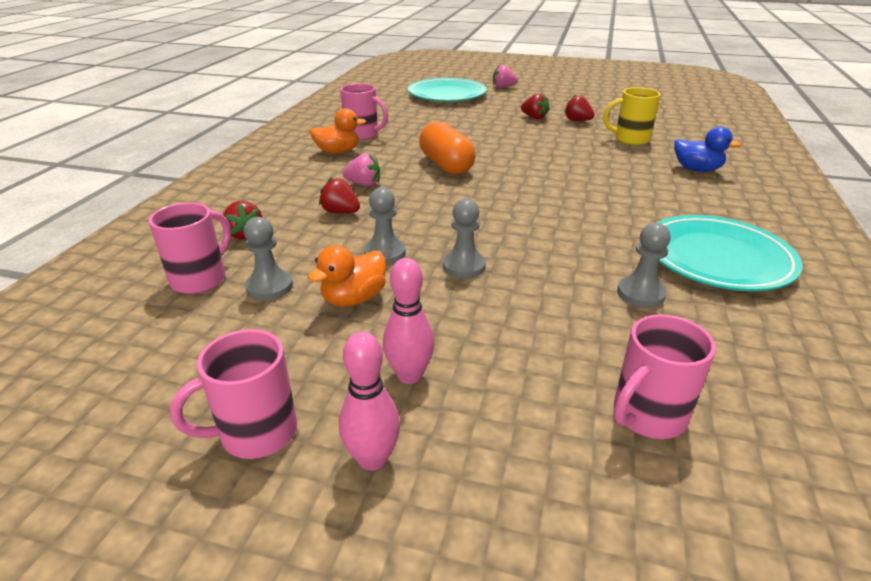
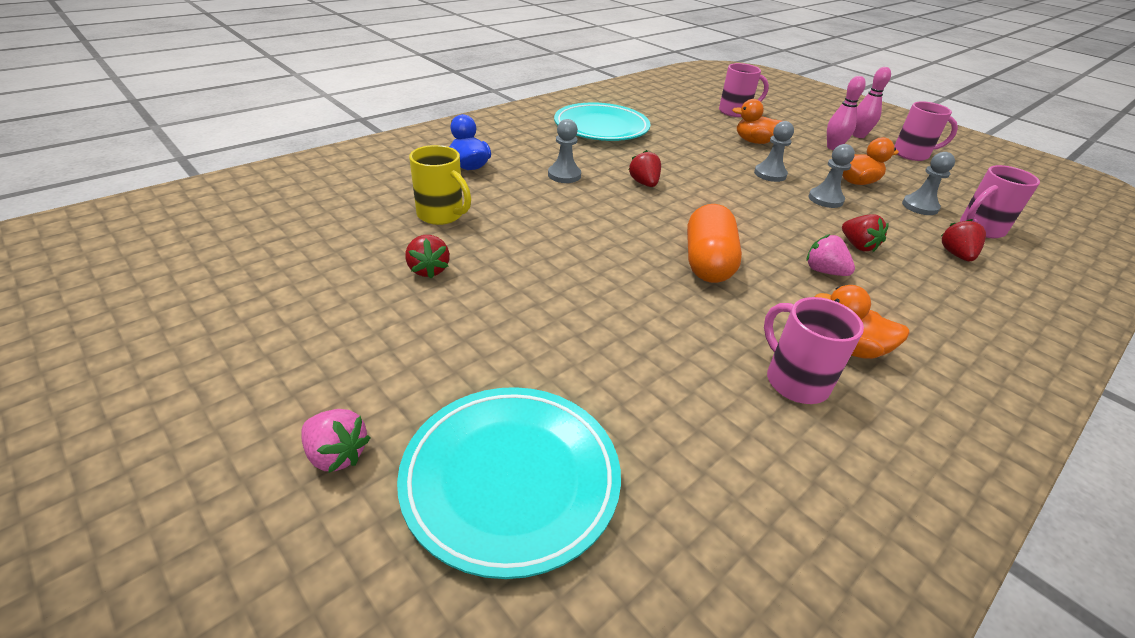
camera: 150 degrees left, 5 degrees up
red strawberry [521,93,550,120] -> red strawberry moved to [629,150,661,187]
grey pawn [617,223,671,308] -> grey pawn moved to [548,119,581,183]
none -> orange duck [732,99,782,144]

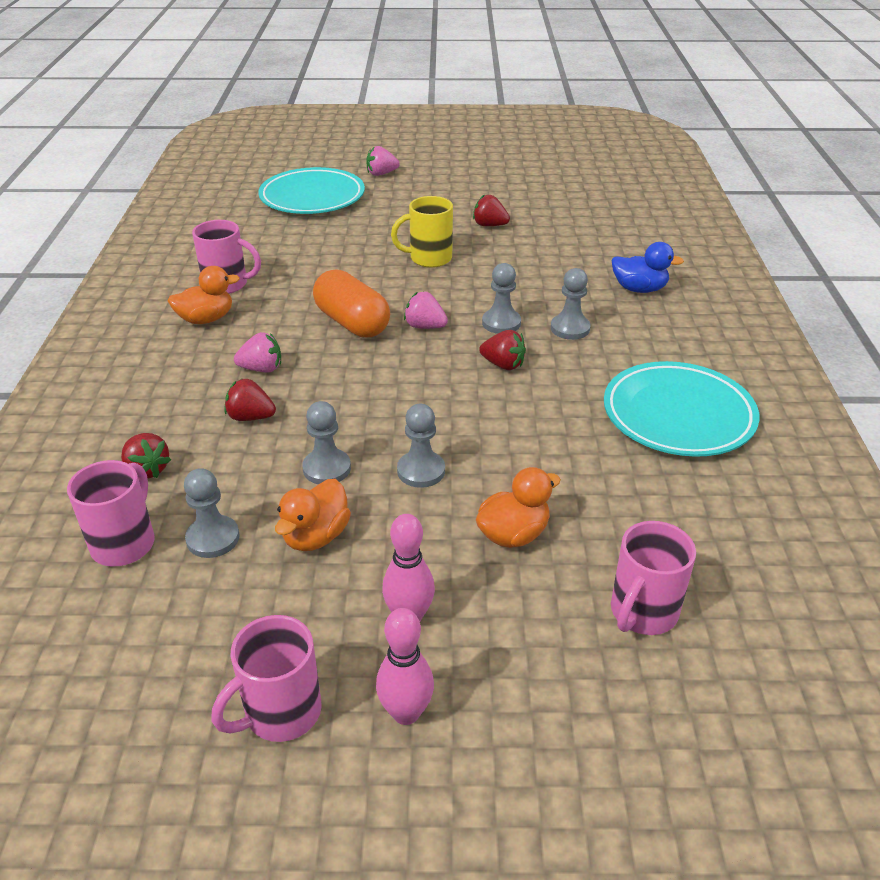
camera: 135 degrees right, 0 degrees up
yellow mug [409,145,471,225] -> yellow mug moved to [391,196,453,268]
none -> pink strawberry [404,291,448,329]
none -> grey pawn [482,263,521,334]

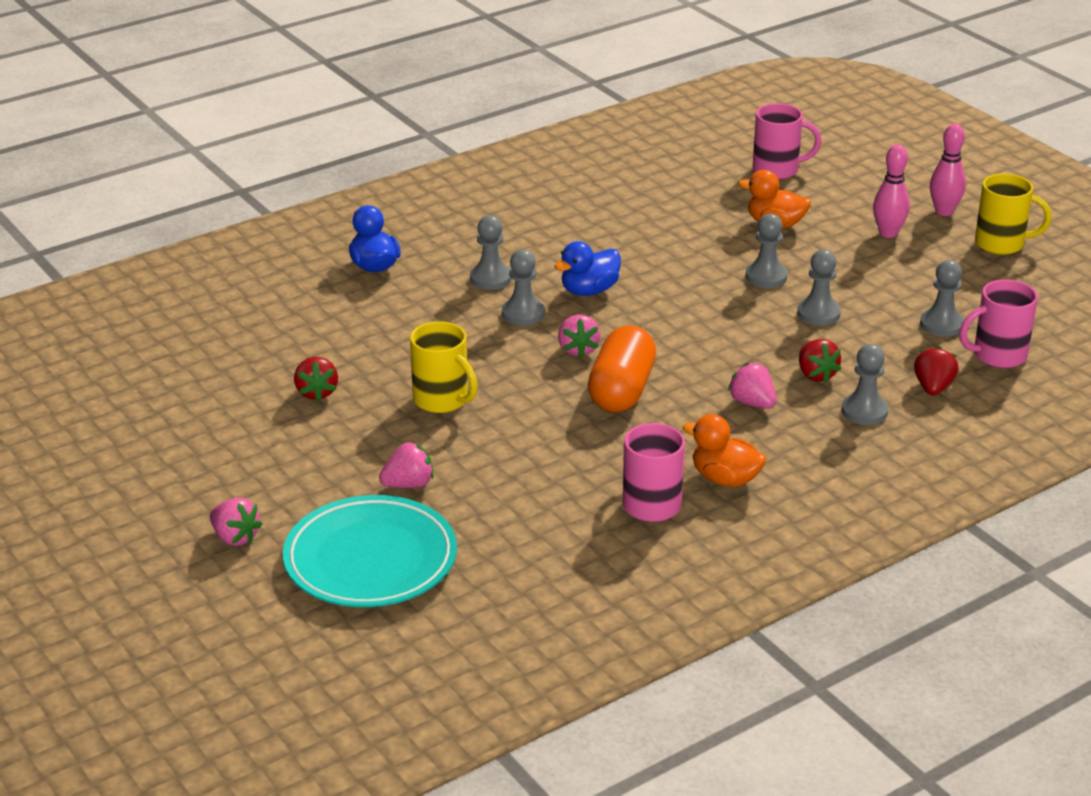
camera: 125 degrees left, 5 degrees down
pink mug [212,615,322,742] -> yellow mug [975,173,1052,255]
orange duck [275,479,351,551] -> none
red strawberry [479,330,526,370] -> blue duck [554,241,621,296]
turquoise plate [604,361,759,457] -> none
none -> pink strawberry [379,442,434,488]
none -> grey pawn [841,344,888,425]

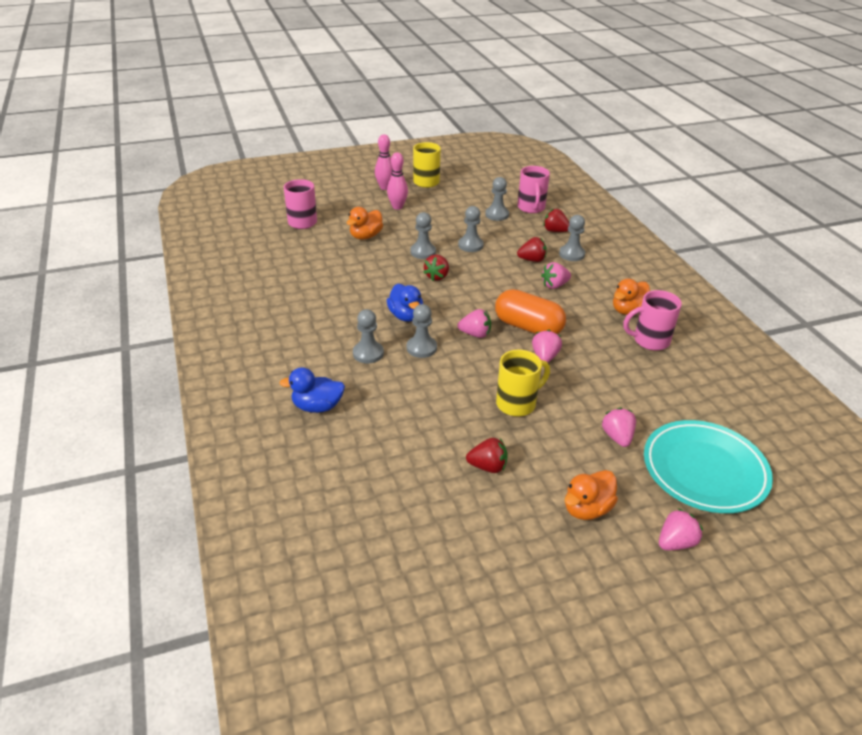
camera: 75 degrees left, 5 degrees up
none -> red strawberry [423,255,449,281]
none -> pink strawberry [532,330,562,363]
none -> orange duck [565,470,618,520]

